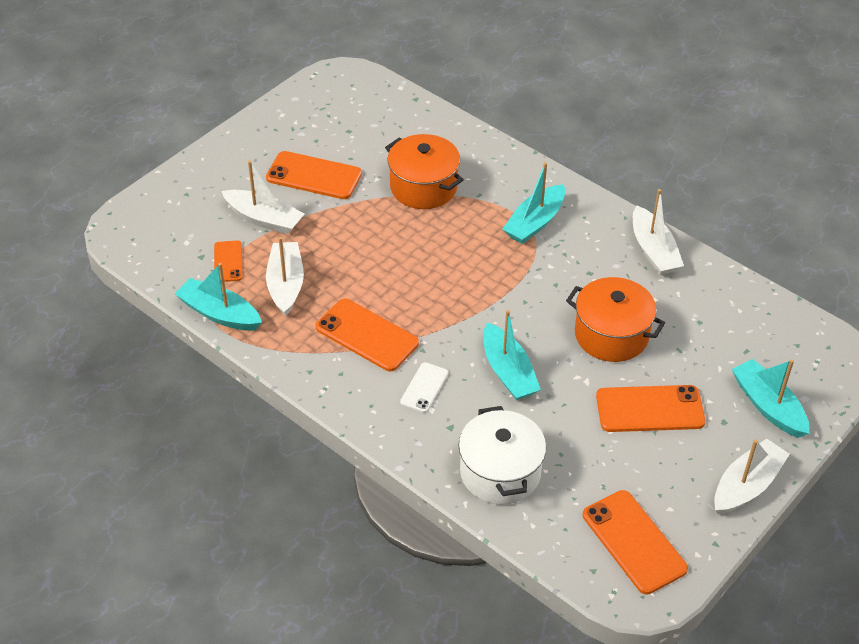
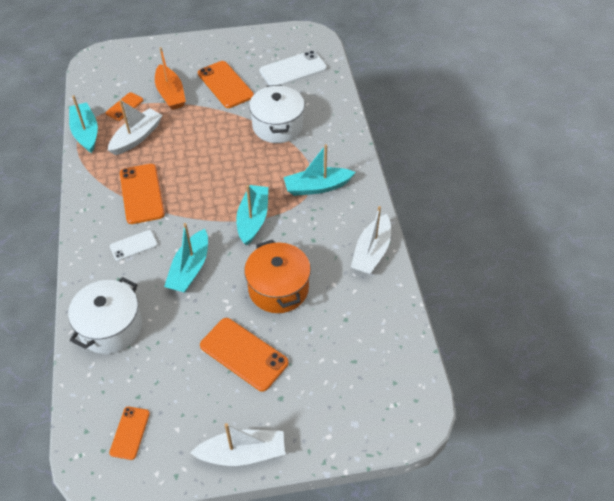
camera: 40 degrees right, 5 degrees up
white boat [221,161,304,234] -> orange boat [155,47,186,110]
orange pot [385,134,464,209] -> white pot [249,85,305,143]
orange phone [583,490,688,595] -> orange phone [109,407,150,460], size x0.57
turquoise boat [732,359,809,438] -> turquoise boat moved to [236,185,268,246]
none -> white phone [259,50,327,86]

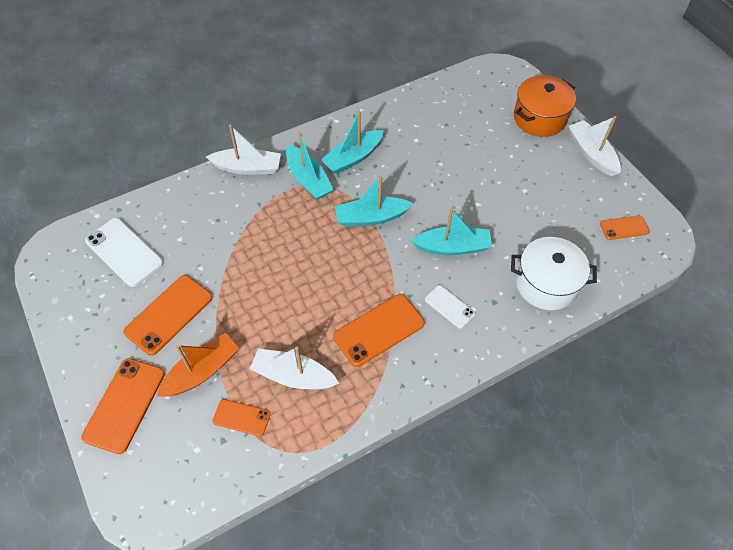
camera: 110 degrees left, 5 degrees up
turquoise boat [69,95,98,153] -> turquoise boat moved to [321,111,384,174]
orange phone [200,318,289,392] -> orange phone moved to [81,358,165,454]
orange pot [244,240,311,313] -> orange pot moved to [514,75,576,137]
white pot [249,85,305,143] -> none
white boat [351,206,391,275] -> white boat moved to [206,125,281,175]

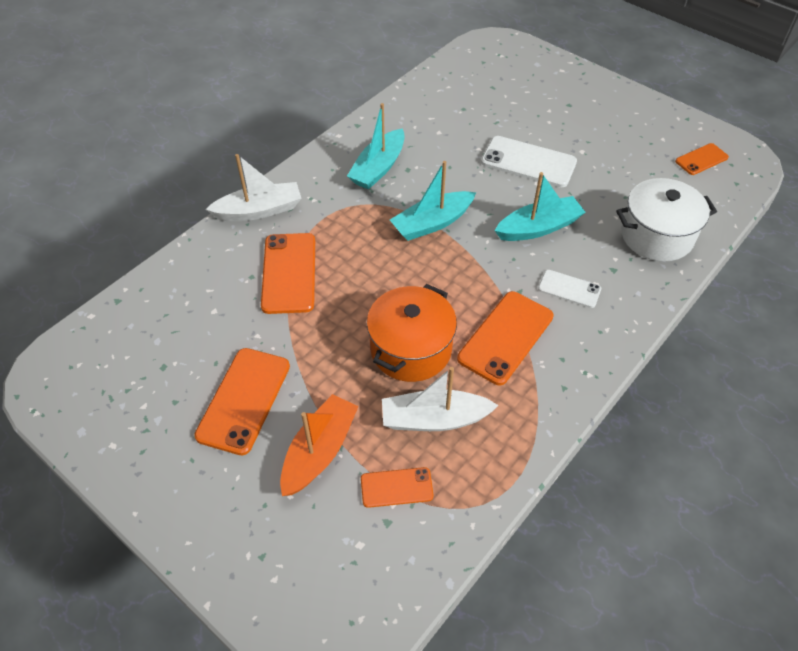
camera: 20 degrees left, 5 degrees down
orange phone [81,358,165,454] -> orange phone moved to [261,233,315,314]
white phone [85,218,163,287] -> white phone moved to [481,136,577,187]
turquoise boat [286,132,334,200] -> none
orange pot [514,75,576,137] -> orange pot moved to [367,284,457,382]
white boat [569,116,621,176] -> none

